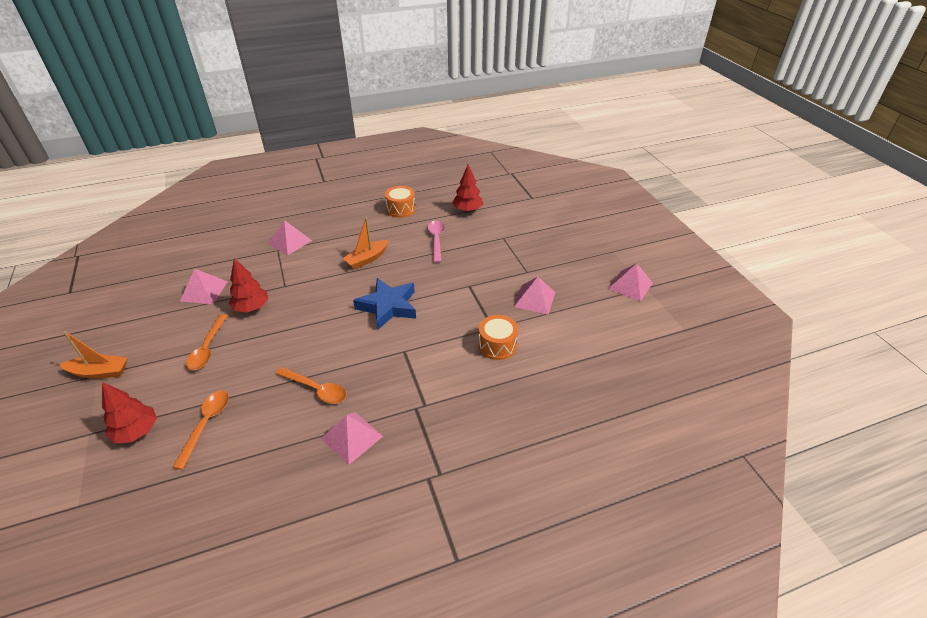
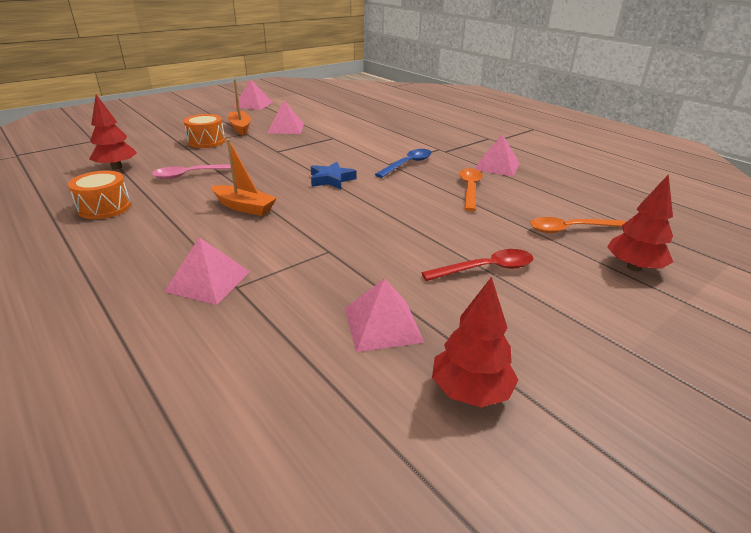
camera: 110 degrees left, 10 degrees down
orange boat [60,331,128,379] -> orange boat moved to [228,79,251,135]
orange spoon [186,314,228,370] -> red spoon [421,249,533,281]
red tree [229,258,268,313] -> red tree moved to [432,277,518,407]
blue star [353,278,416,330] -> blue star [311,162,356,189], size x0.64
orange drum [478,315,519,360] -> orange drum moved to [184,114,225,148]
none -> blue spoon [375,149,432,178]

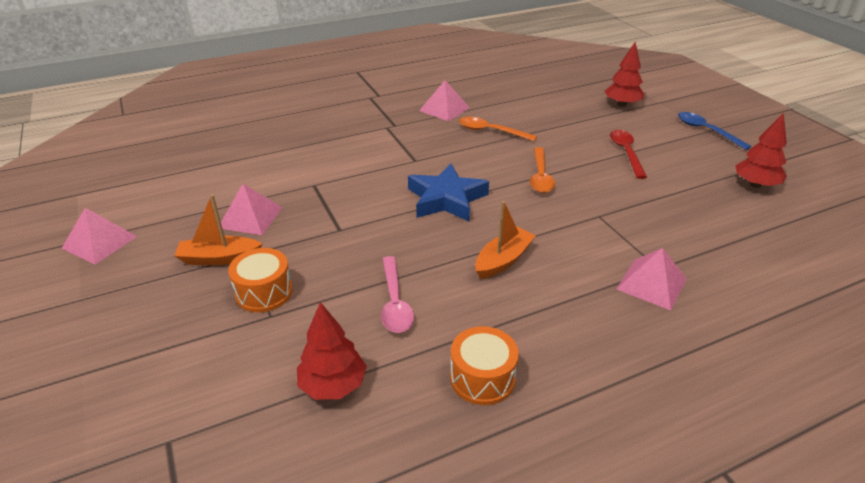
camera: 75 degrees left, 5 degrees up
blue star [311,162,356,189] -> blue star [408,164,489,221], size x1.57
pink pyramid [345,278,424,352] -> none
blue spoon [375,149,432,178] -> blue spoon moved to [678,112,752,150]
orange spoon [530,217,626,233] -> orange spoon moved to [530,147,555,193]

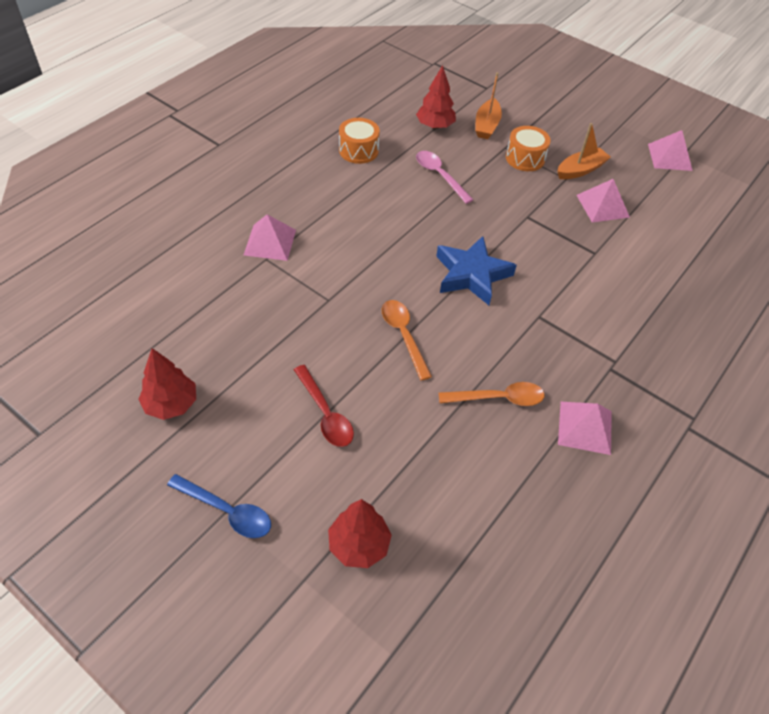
camera: 150 degrees right, 15 degrees up
orange boat [475,201,536,279] -> orange boat moved to [475,72,502,139]

